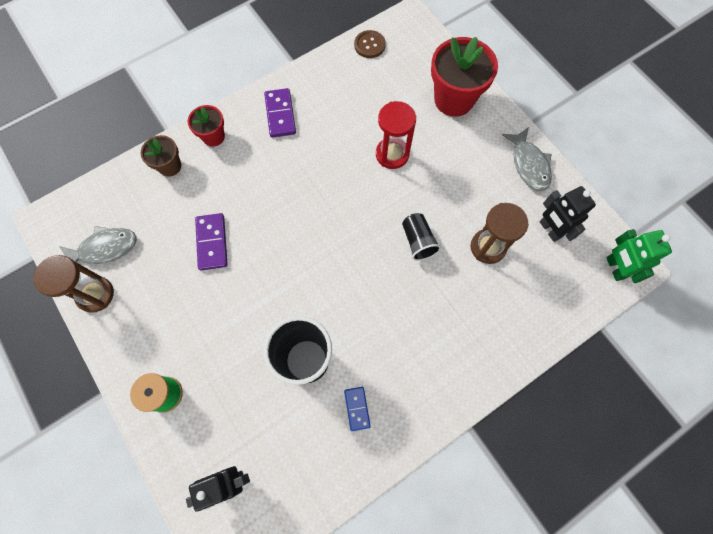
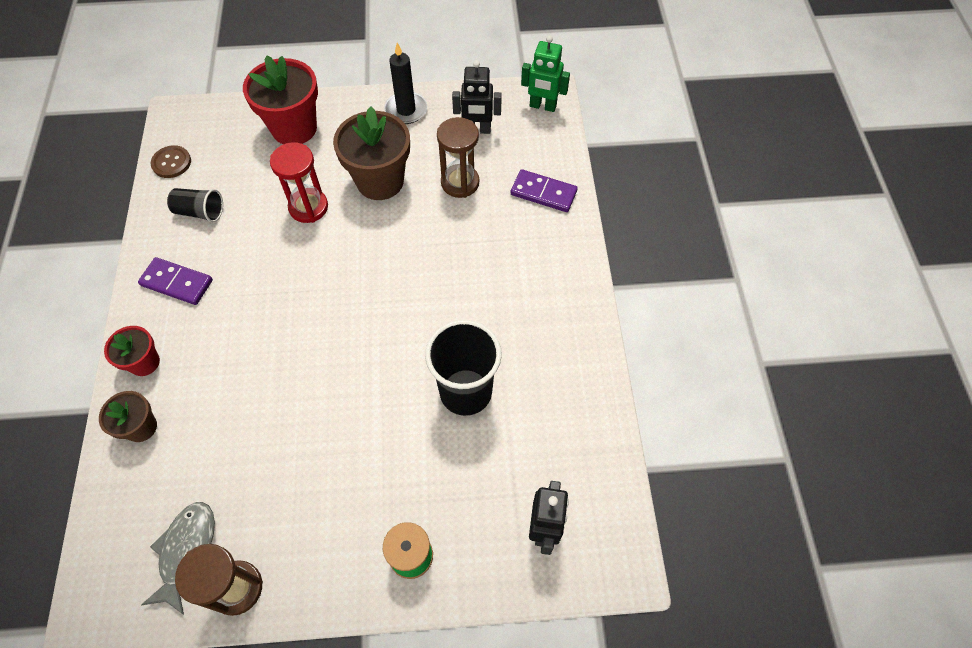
camera: 60 degrees left, 10 degrees down
purple domino [195,213,228,270] -> purple domino moved to [510,169,578,212]
blue domino [344,387,371,431] -> none
black cup [402,213,441,261] -> black cup moved to [167,188,223,222]
grey fish [502,127,552,191] -> black candle [384,43,427,124]
none -> brown flower pot [333,106,410,200]

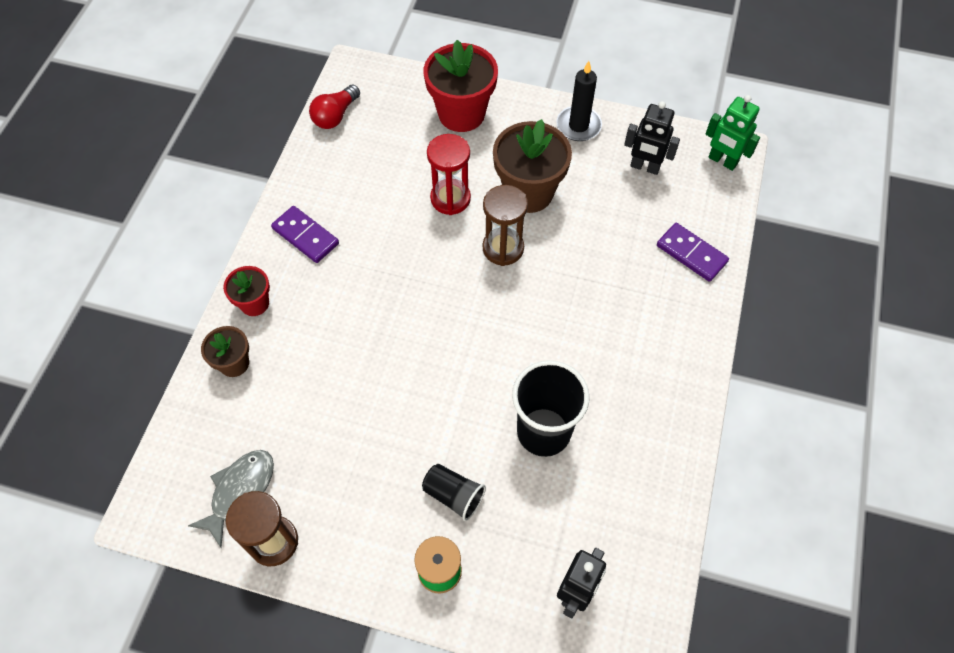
camera: 20 degrees right, 0 degrees up
brown button [151,145,191,178] -> red light bulb [309,85,360,129]
black cup [167,188,223,222] -> black cup moved to [422,464,486,521]
brown hourglass [437,117,479,198] -> brown hourglass moved to [483,185,528,266]

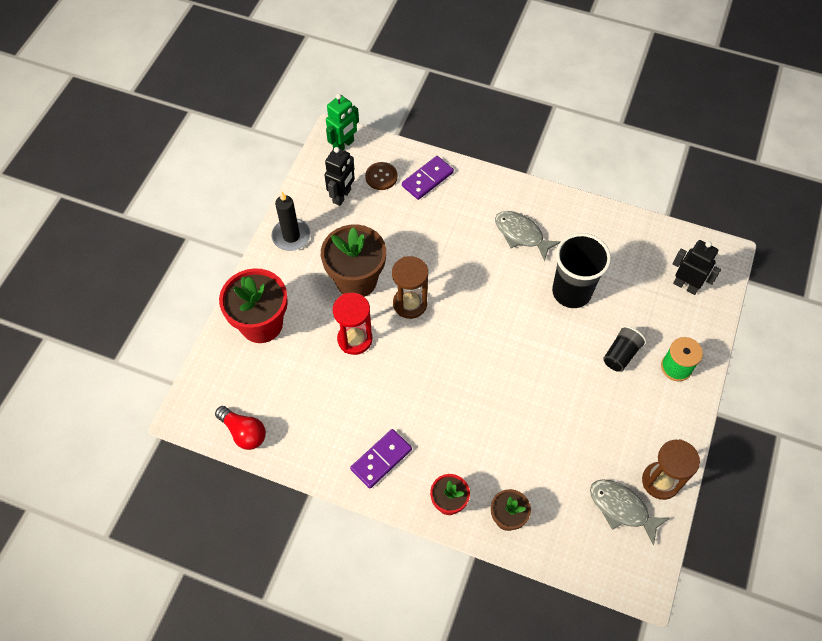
camera: 85 degrees left, 0 degrees up
none -> brown button [365,162,398,190]
none -> grey fish [495,211,561,261]

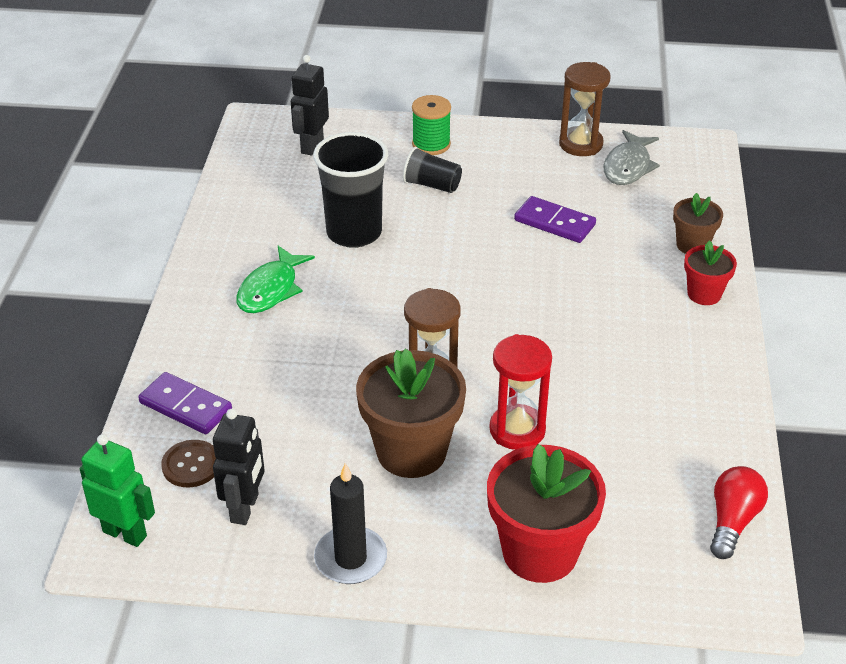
camera: 105 degrees left, 20 degrees down
black robot [324,147,355,206] -> black robot turned 90 degrees clockwise [213,409,265,525]
purple domino [350,429,412,489] -> purple domino moved to [514,196,596,243]
grey fish [495,211,561,261] -> green fish [236,246,315,313]

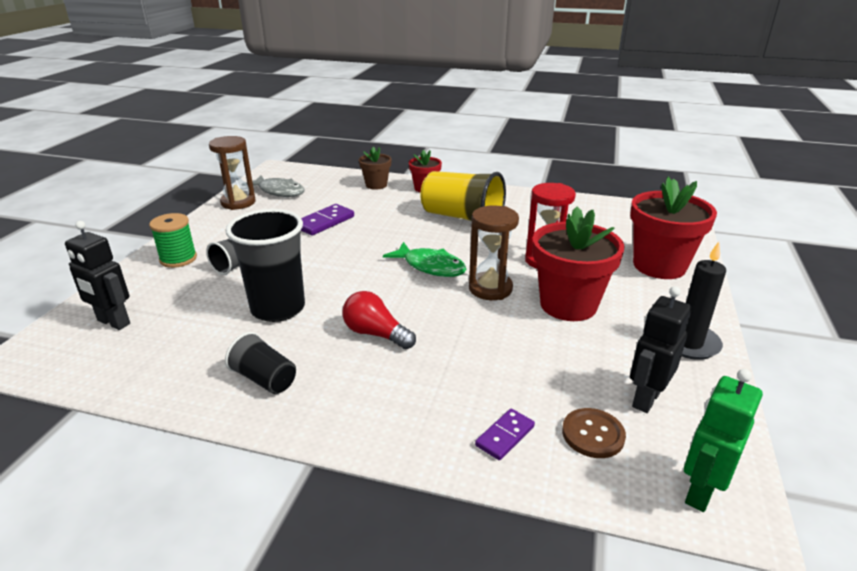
camera: 80 degrees left, 10 degrees down
purple domino [138,372,232,434] -> purple domino [475,408,535,460], size x0.64
black robot [213,409,265,525] -> black robot turned 75 degrees counterclockwise [630,286,692,413]
green fish [236,246,315,313] -> green fish moved to [383,242,466,277]
brown flower pot [356,349,466,478] -> red flower pot [532,206,625,321]
red light bulb [710,466,768,559] -> red light bulb moved to [343,291,416,349]
none -> black cup [225,332,296,394]
none -> yellow cup [420,171,506,221]

